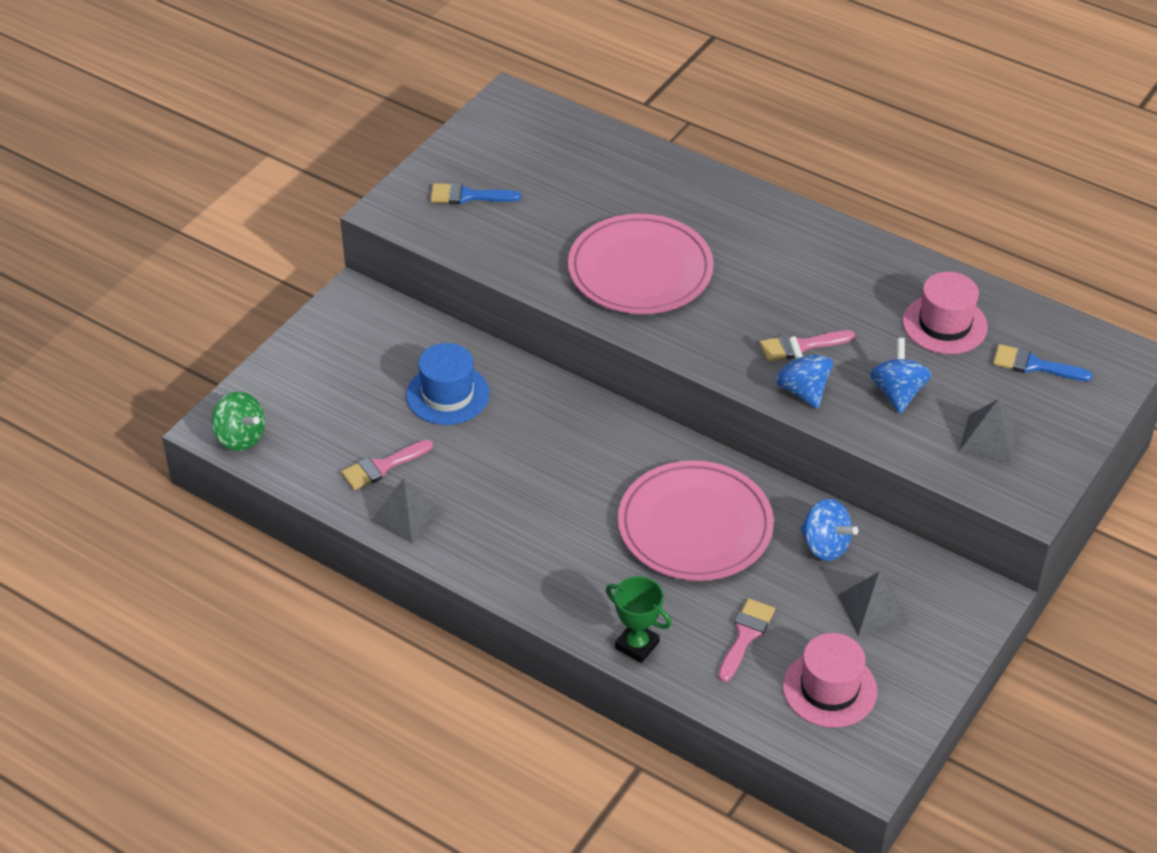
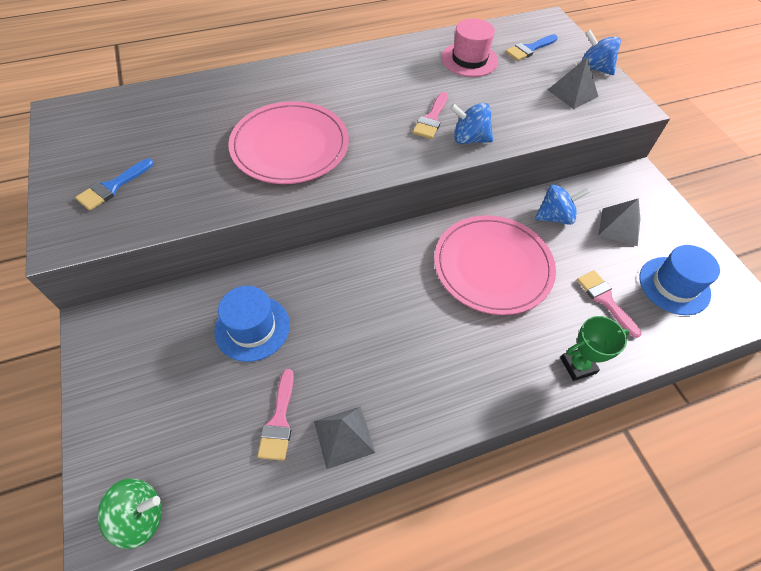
camera: 55 degrees left, 10 degrees up
pink hat [783,633,877,728] -> blue hat [639,245,720,315]
blue spinning top [870,338,931,414] -> blue spinning top moved to [581,30,621,75]

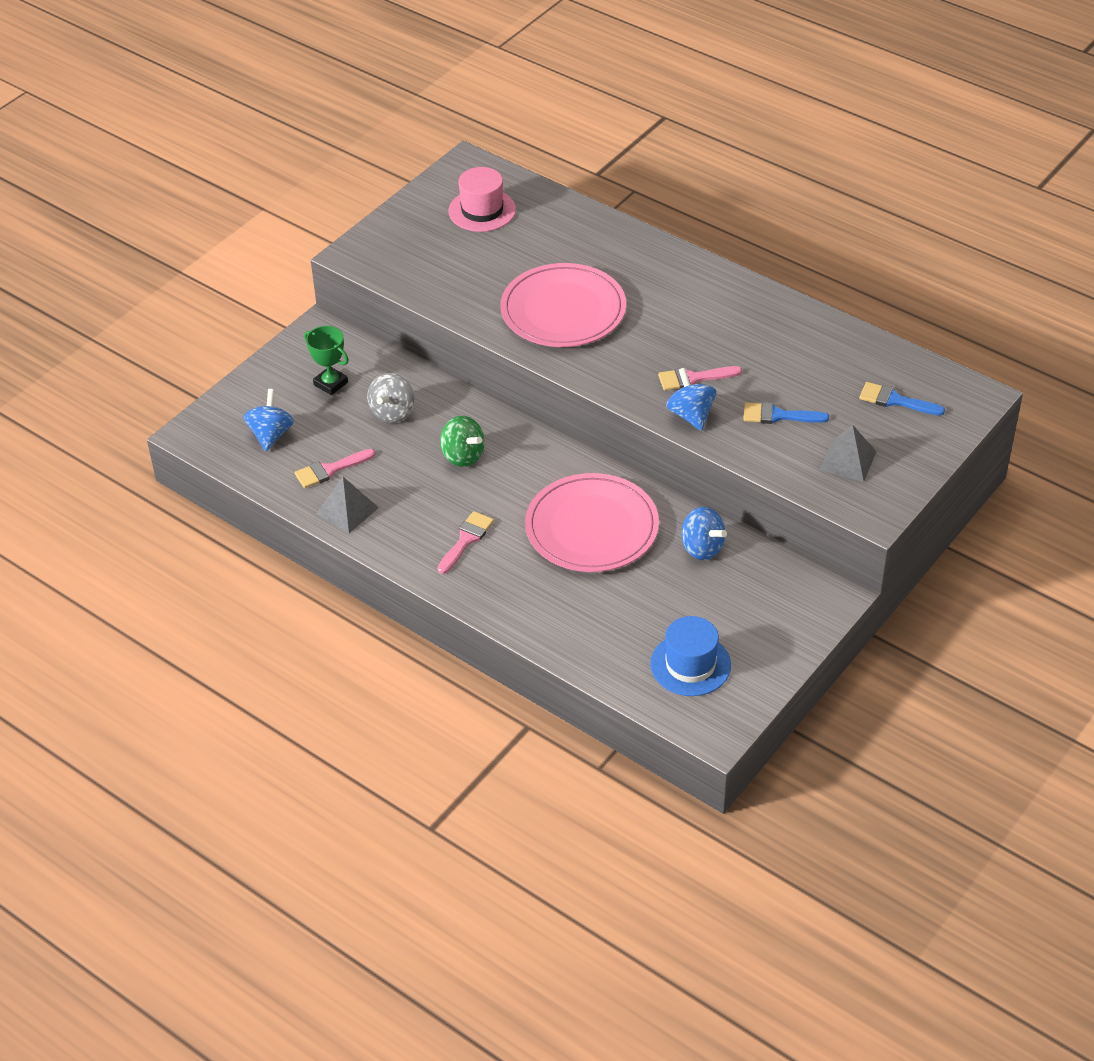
camera: 60 degrees right, 10 degrees down
blue brush [75,159,154,211] -> blue brush moved to [743,402,829,424]
green spinning top [98,478,162,549] -> green spinning top moved to [440,416,485,467]
blue hat [214,286,290,362] -> grey spinning top [367,373,414,423]
pink hat [441,18,498,77] -> pink hat moved to [448,167,516,232]
green trophy [560,316,629,381] -> green trophy moved to [304,326,349,395]
pink brush [577,270,642,338] -> pink brush moved to [437,511,494,574]
blue spinning top [581,30,621,75] -> blue spinning top moved to [243,389,294,451]
grey pyramid [598,198,640,246] -> none

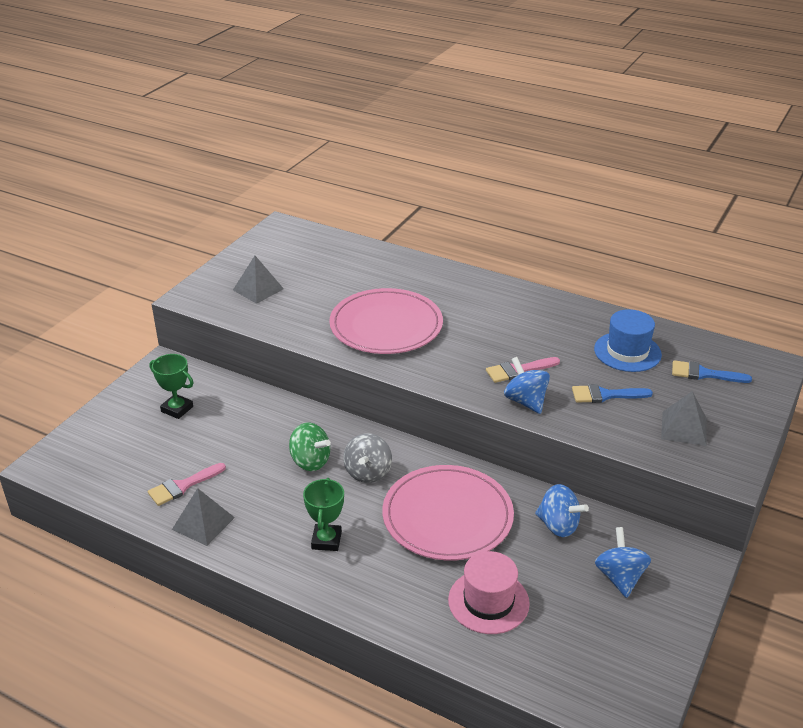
camera: 10 degrees left, 10 degrees down
blue spinning top [243,389,294,451] -> blue spinning top moved to [595,527,651,598]
grey spinning top [367,373,414,423] -> grey spinning top moved to [343,433,392,483]
pink brush [437,511,494,574] -> green trophy [303,478,344,551]
pink hat [448,167,516,232] -> pink hat moved to [448,551,530,634]
blue hat [650,616,731,696] -> blue hat moved to [594,309,662,372]
none -> grey pyramid [233,256,284,304]

